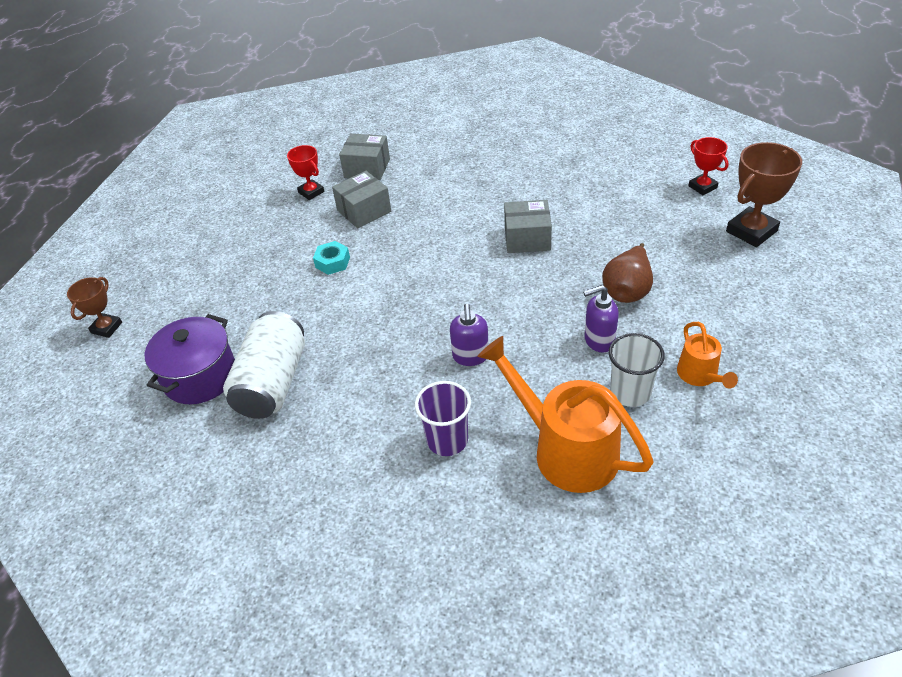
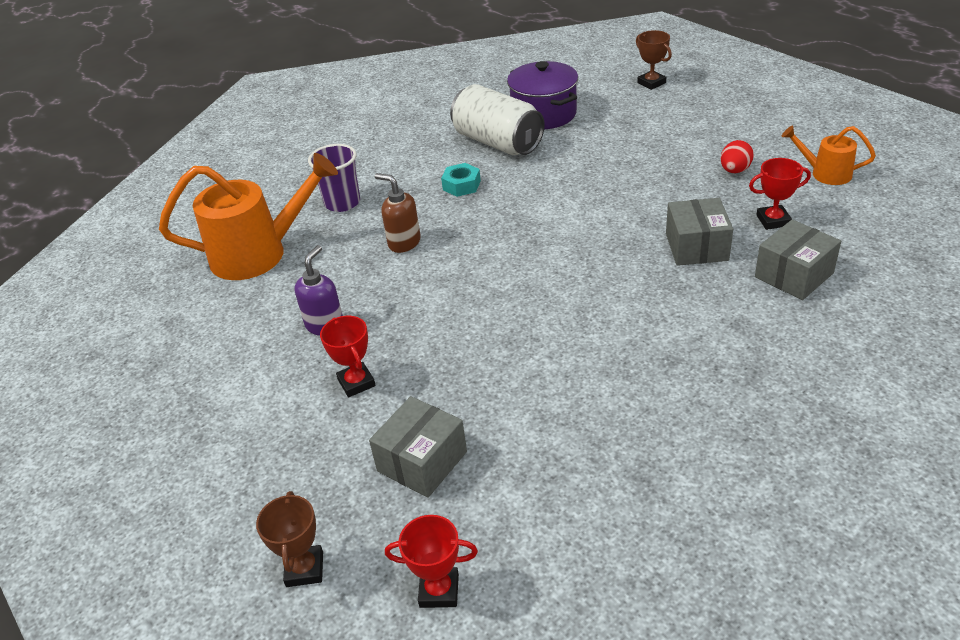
camera: 125 degrees right, 5 degrees down
turquoise nut [313,241,350,275] -> turquoise nut moved to [441,163,481,197]
purple soap dispenser [450,304,489,366] -> brown soap dispenser [375,173,421,253]
grey box [504,200,552,253] -> grey box moved to [369,396,467,498]
brown pear [602,243,653,303] -> red trophy [320,316,376,397]
white cup [609,333,665,407] -> none
orange watering can [677,322,738,389] -> orange watering can moved to [782,126,876,185]
brown trophy [726,142,802,247] -> brown trophy [256,491,323,587], size x0.60
none -> red egg [721,140,754,173]

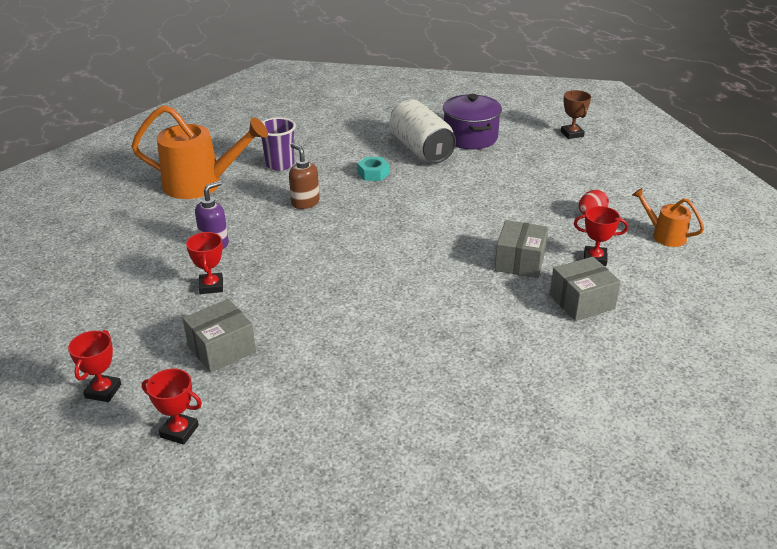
camera: 15 degrees right, 5 degrees down
brown trophy [256,491,323,587] -> red trophy [68,330,121,402]

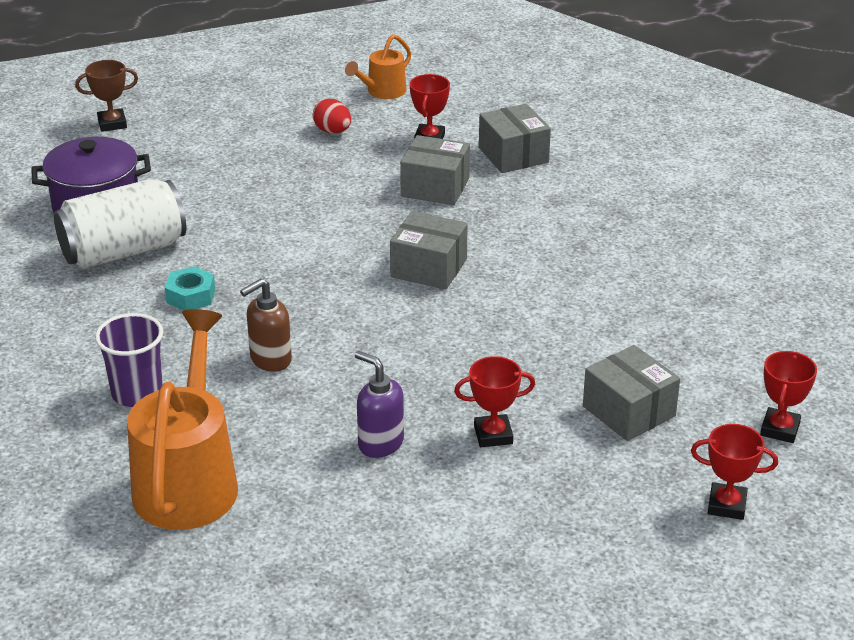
camera: 90 degrees left, 0 degrees up
none -> grey box [390,211,468,290]

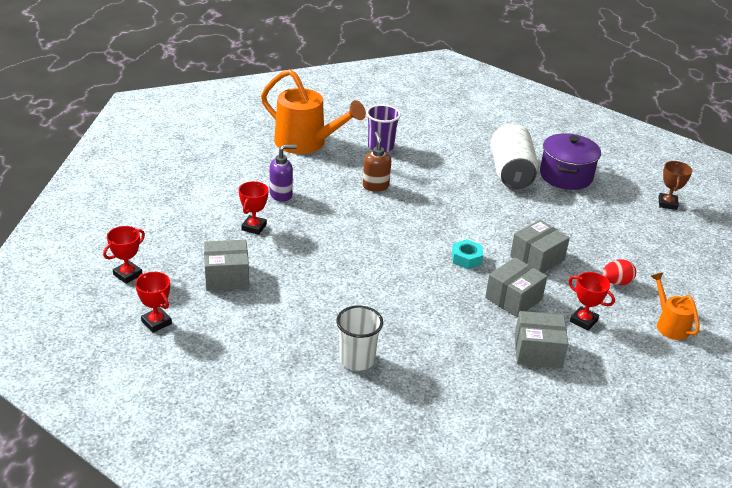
camera: 115 degrees right, 0 degrees up
turquoise nut [165,266,215,310] -> turquoise nut moved to [452,239,483,269]
grey box [390,211,468,290] -> grey box moved to [510,220,570,273]
none -> white cup [336,305,383,371]

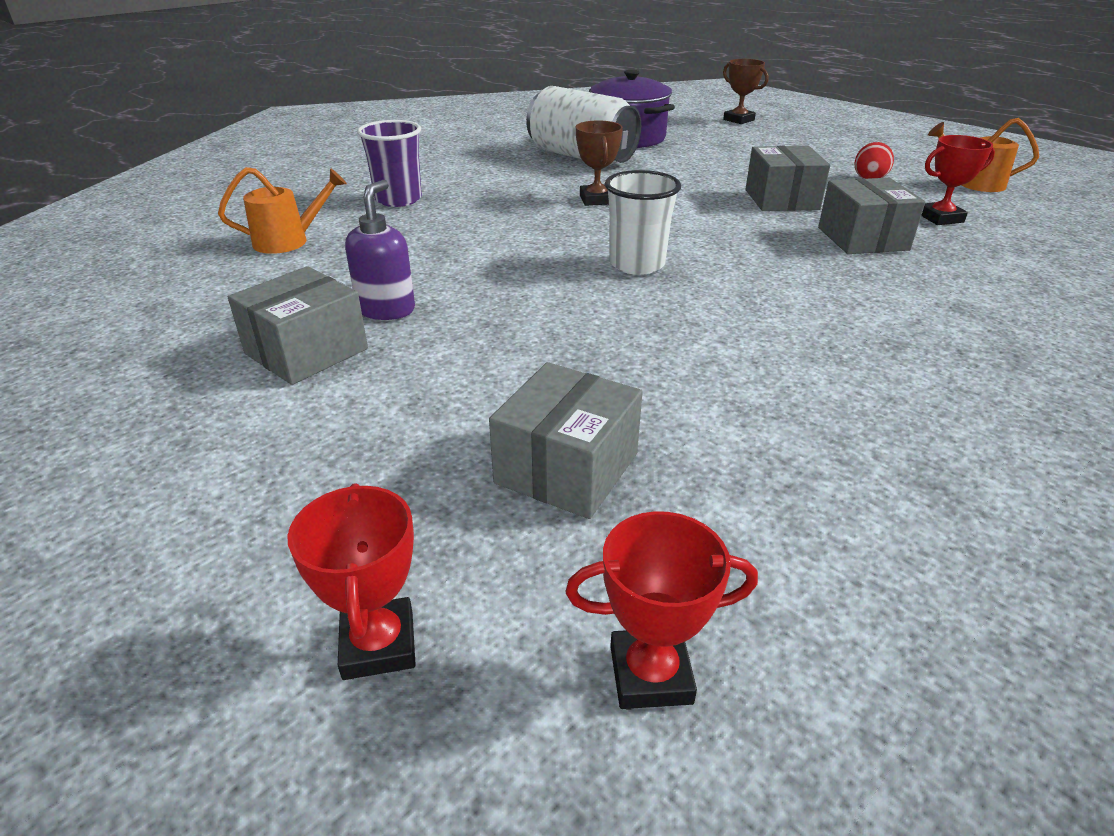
camera: 50 degrees left, 0 degrees up
red trophy [239,181,269,235] -> none
orange watering can [261,69,366,154] -> orange watering can [218,167,347,254], size x0.52
white cup [336,305,383,371] -> white cup moved to [605,170,681,275]
brown soap dispenser [363,132,391,192] -> none
turquoise nut [452,239,483,269] -> none
grey box [515,311,568,368] -> grey box moved to [228,266,368,385]
none -> brown trophy [576,120,623,206]

